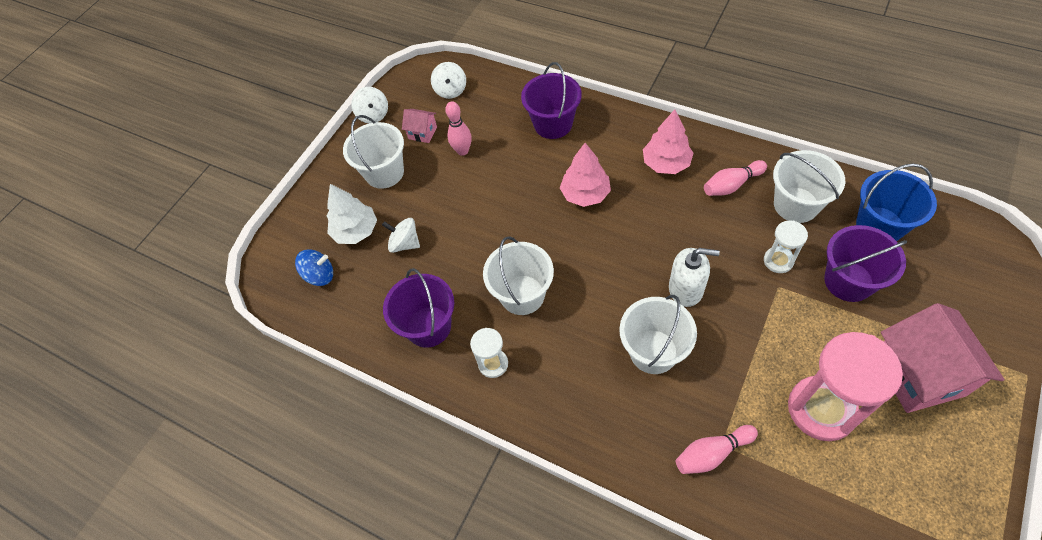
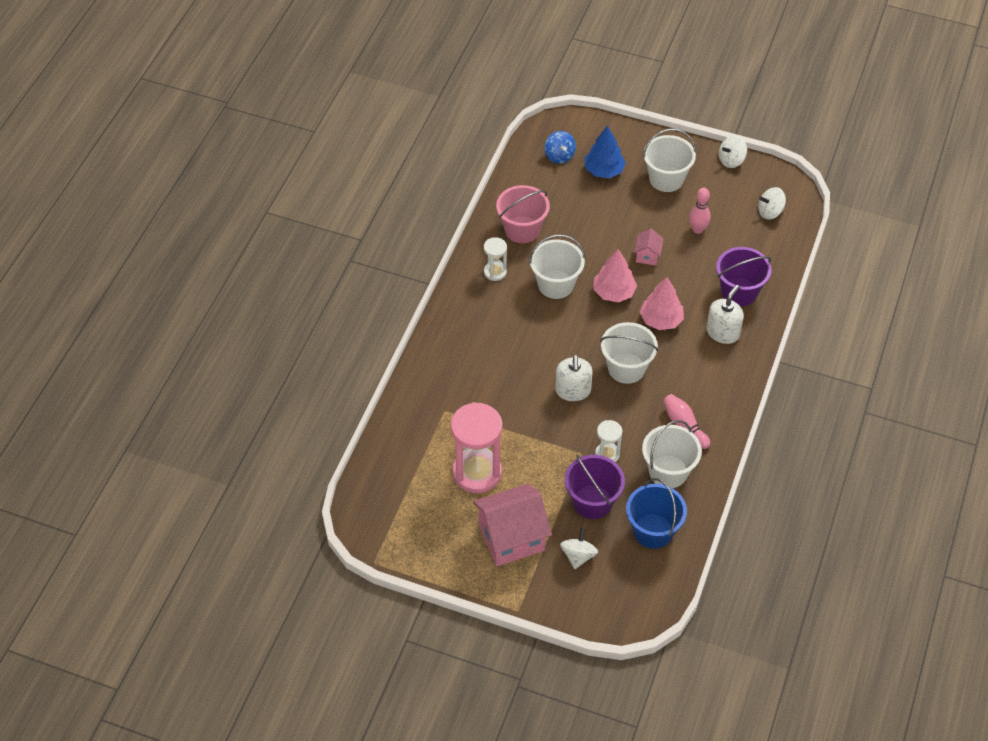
camera: 75 degrees right, 5 degrees down
white tree [327,184,377,244] -> blue tree [584,125,626,178]
white spinning top [382,218,420,253] -> white spinning top moved to [560,528,598,569]
purple bucket [383,268,454,348] -> pink bucket [496,185,550,243]
pink house [402,109,437,143] -> pink house moved to [634,229,664,266]
white bucket [619,295,697,374] -> white bucket moved to [600,322,658,384]
pink tree [643,109,693,174] -> pink tree moved to [593,249,637,302]
pink bowling pin [676,425,758,474] -> none
none -> white soap dispenser [706,285,744,344]

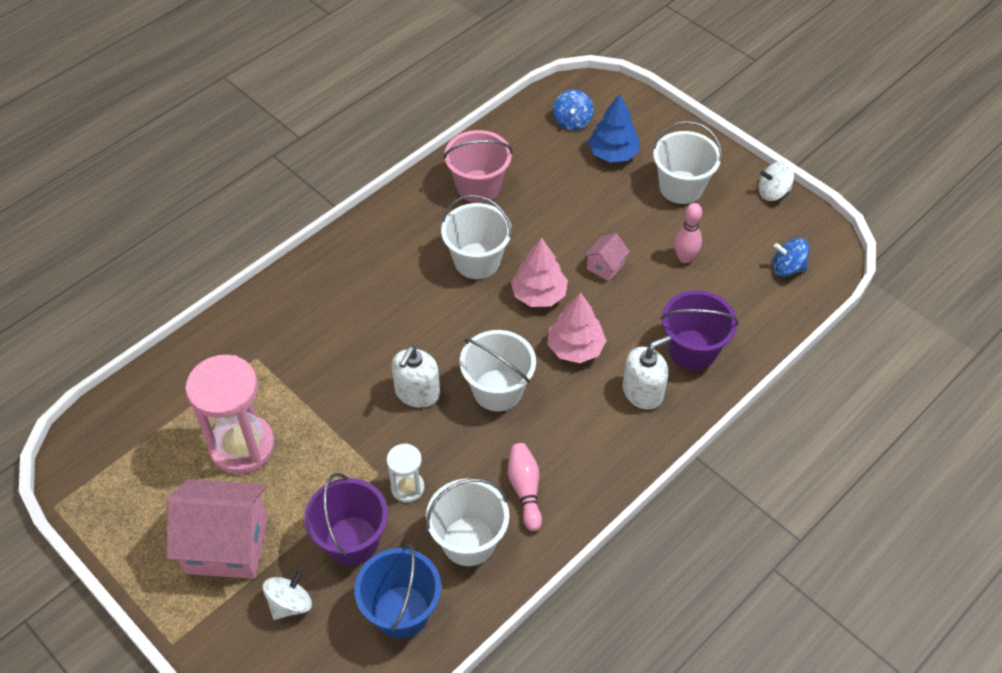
camera: 25 degrees right, 0 degrees up
white hourglass [484,237,507,281] -> none
white spinning top [758,187,786,220] -> blue spinning top [772,238,809,277]

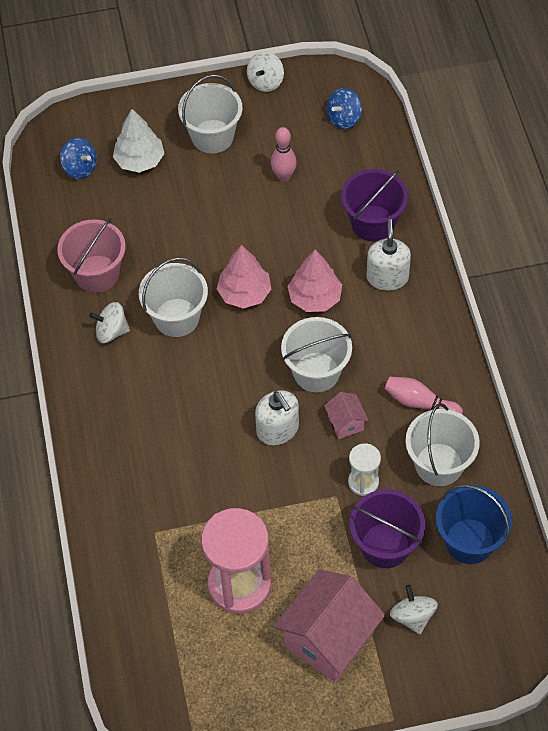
camera: 55 degrees left, 5 degrees up
pink house [584,233,630,281] -> pink house moved to [324,392,369,439]
blue tree [588,94,640,162] -> white tree [113,109,165,173]
none -> white spinning top [89,302,130,343]

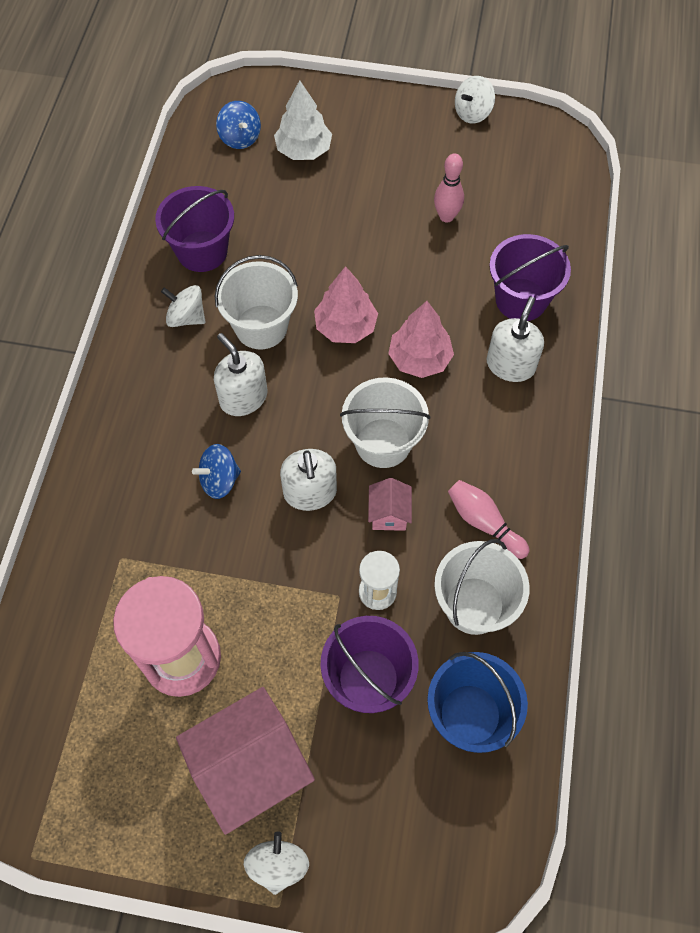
camera: 20 degrees right, 5 degrees up
pink bucket [57,218,126,293] -> purple bucket [155,186,234,272]
white bucket [178,75,242,153] -> none
blue spinning top [327,88,362,129] -> blue spinning top moved to [192,444,241,499]
white spinning top [390,585,438,634] -> white spinning top moved to [244,831,309,895]
none -> white soap dispenser [214,333,268,416]

